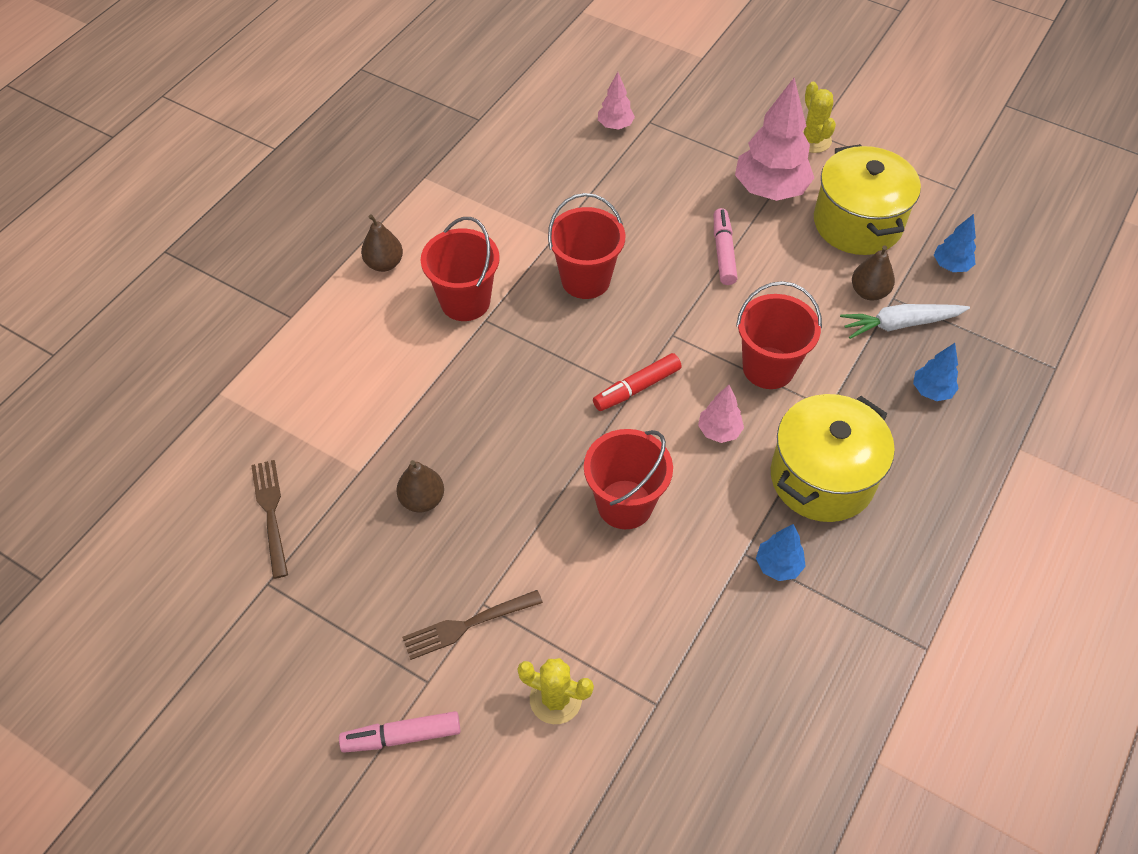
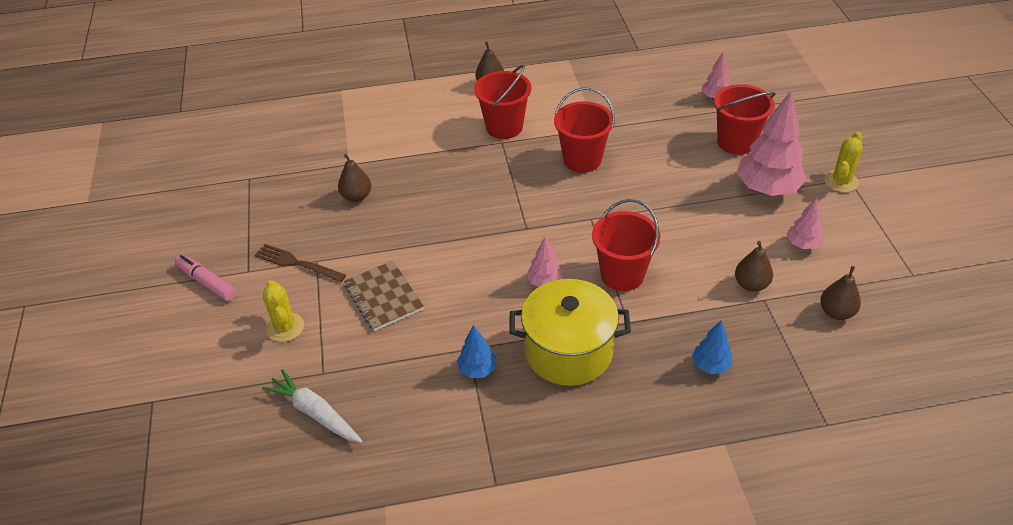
camera: 50 degrees right, 10 degrees down
brown fork [251,460,288,579] -> none
red bucket [584,429,673,529] -> red bucket moved to [714,84,776,155]
red marker [593,353,682,411] -> none
pink marker [714,208,738,285] -> none
yellow pot [814,144,921,255] -> pink tree [786,198,823,249]
white carrot [840,304,970,339] -> white carrot moved to [262,369,362,443]
blue tree [934,214,976,272] -> brown pear [820,266,861,320]
none -> brown notebook [344,261,424,331]

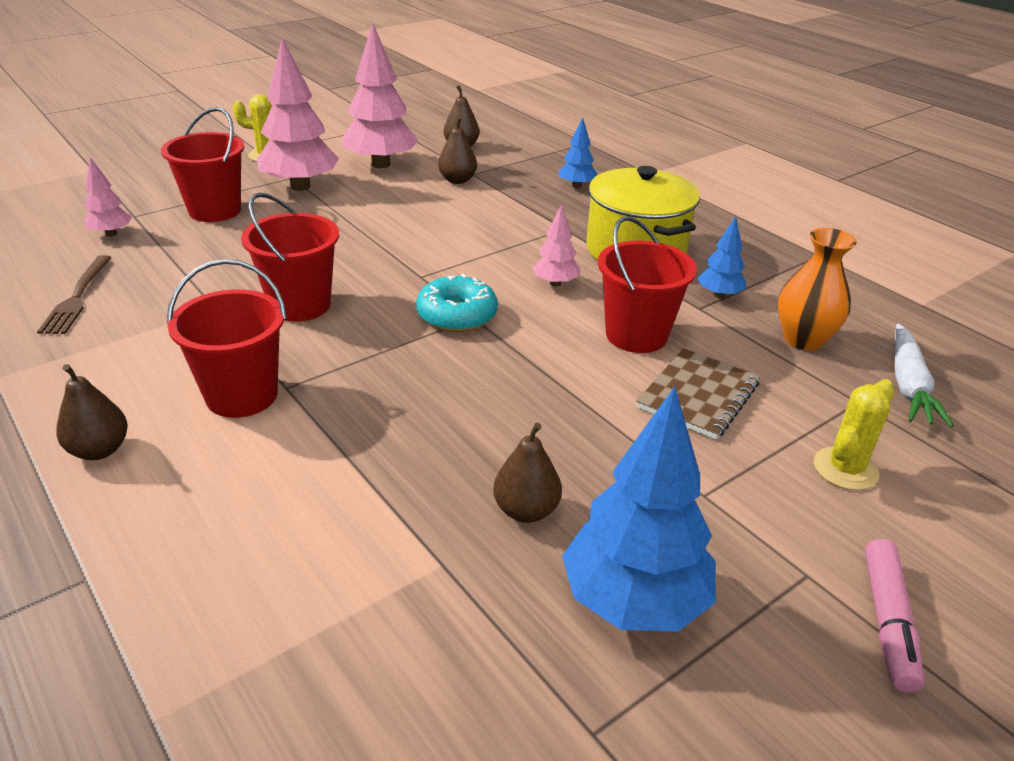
camera: 120 degrees left, 10 degrees down
brown fork [255,244,346,283] -> brown fork moved to [37,255,112,334]
red bucket [592,199,661,291] -> red bucket moved to [598,216,697,353]
pink tree [786,198,823,249] -> pink tree [342,22,418,168], size x1.99
none -> turquoise donut [416,274,498,332]
none -> blue tree [562,387,716,632]
none -> orange vase [778,228,857,351]

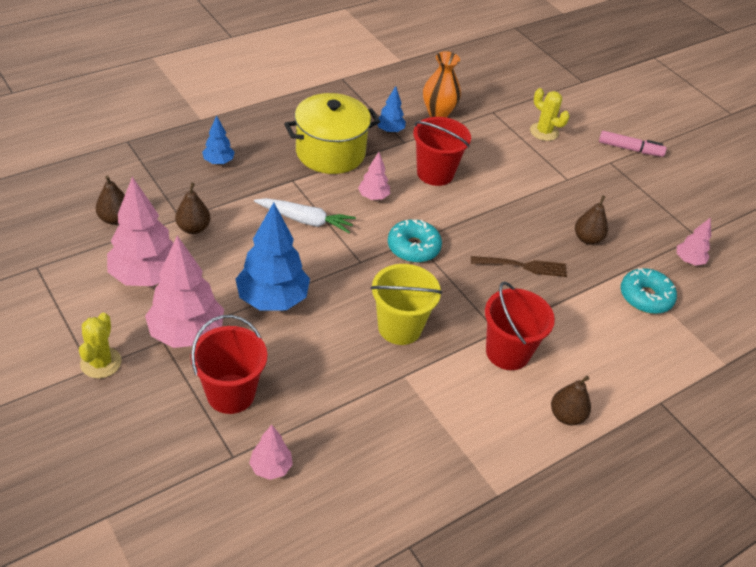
camera: 90 degrees left, 10 degrees up
brown fork [37,255,112,334] -> brown fork moved to [471,256,567,277]
red bucket [241,192,339,322] -> yellow bucket [370,264,442,345]
blue tree [562,387,716,632] -> blue tree moved to [236,202,310,311]
brown notebook [636,348,760,439] -> none
white carrot [895,324,954,427] -> white carrot moved to [254,198,356,233]
none -> turquoise donut [621,268,677,314]
none -> pink tree [677,217,711,266]

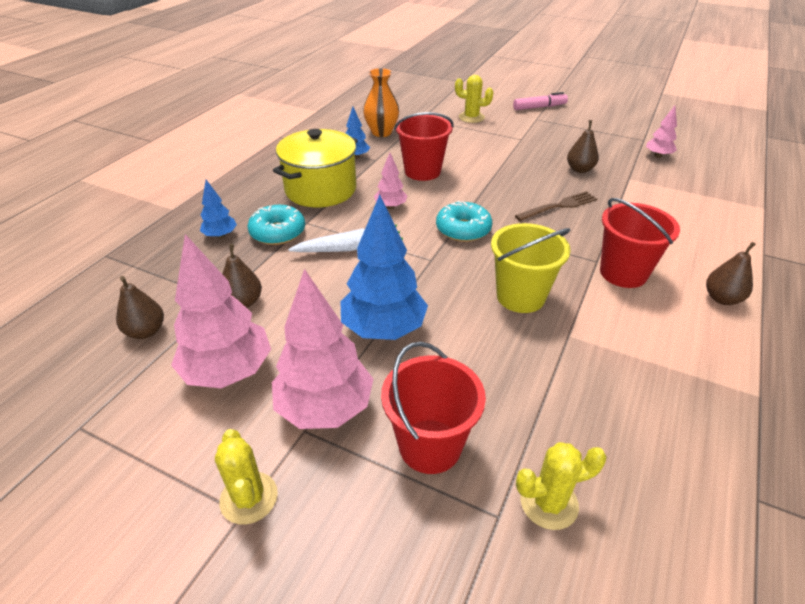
camera: 25 degrees left, 5 degrees down
pink tree [249,425,293,480] -> yellow cactus [516,442,607,530]
turquoise donut [621,268,677,314] -> turquoise donut moved to [248,205,305,245]

